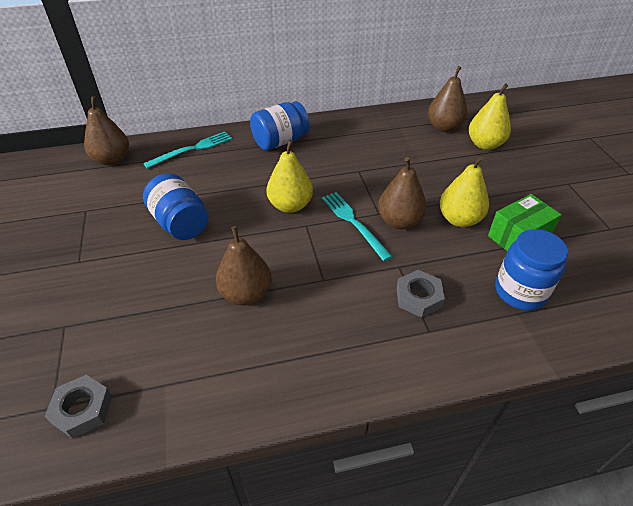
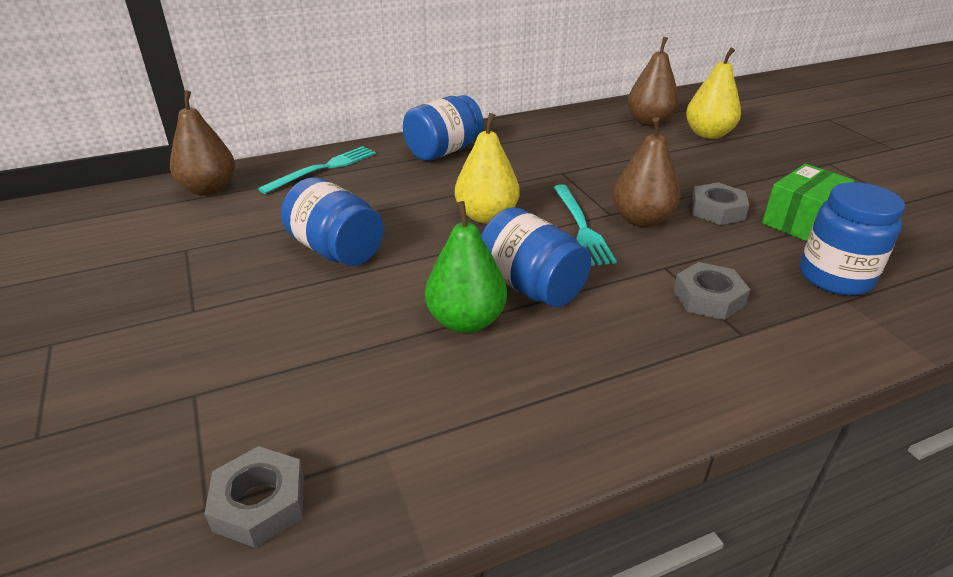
camera: 10 degrees left, 10 degrees down
brown pear [216,226,272,305] -> green pear [425,201,507,333]
turquoise fork [322,192,393,261] -> turquoise fork turned 150 degrees counterclockwise [553,185,617,266]
yellow pear [440,156,489,227] -> grey nut [691,182,749,225]
none -> blue jar [481,207,591,307]

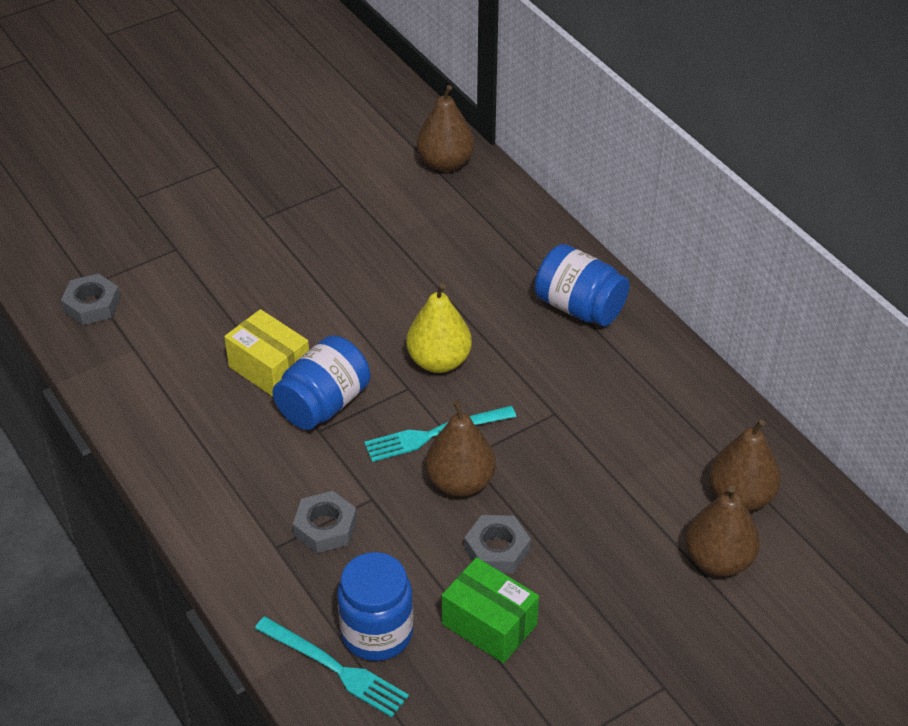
camera: 80 degrees right, 10 degrees up
turquoise fork [258,146,376,194] -> turquoise fork moved to [255,616,409,717]
blue jar [281,177,384,266] -> none
green pear [425,201,507,333] -> yellow box [224,309,309,397]
yellow pear [686,48,741,139] -> brown pear [685,486,760,576]

